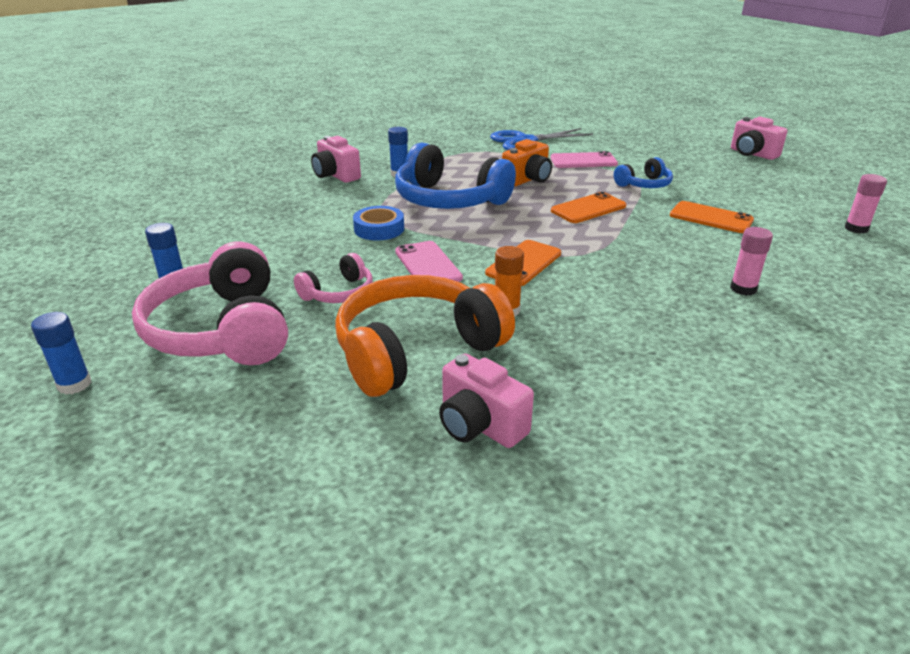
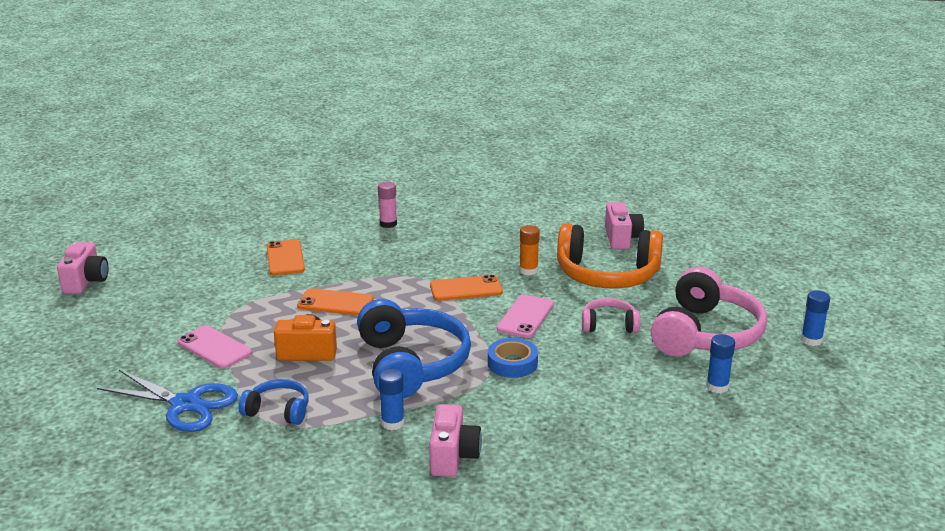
camera: 135 degrees left, 5 degrees down
blue headphones [614,157,673,188] -> blue headphones moved to [238,379,309,425]
pink glue stick [844,174,887,234] -> none

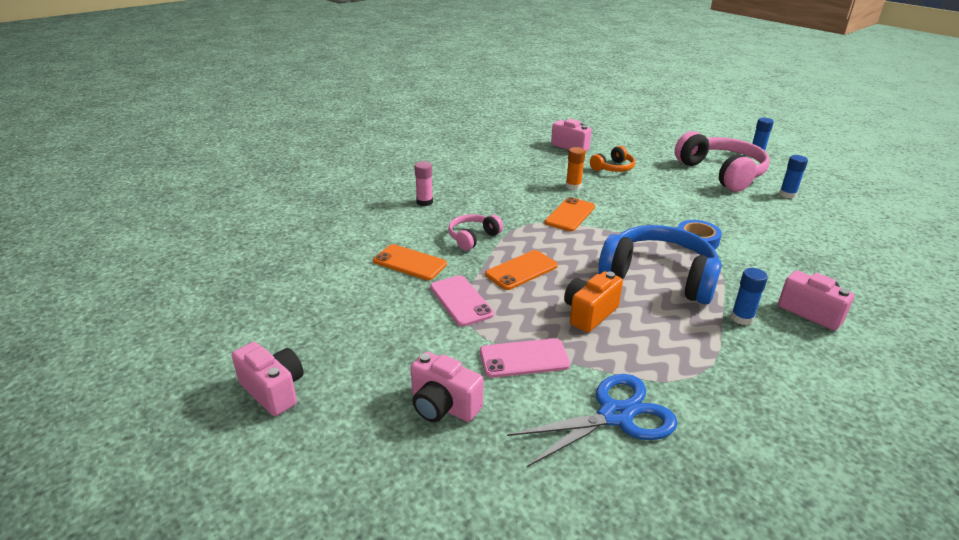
camera: 50 degrees left, 5 degrees up
blue headphones [238,379,309,425] -> none
pink phone [497,295,554,338] -> pink phone moved to [430,275,494,326]
orange headphones [557,224,663,289] -> orange headphones [590,146,635,172], size x0.50
pink headphones [582,298,640,333] -> pink headphones moved to [448,214,503,250]
none -> pink camera [411,351,484,422]

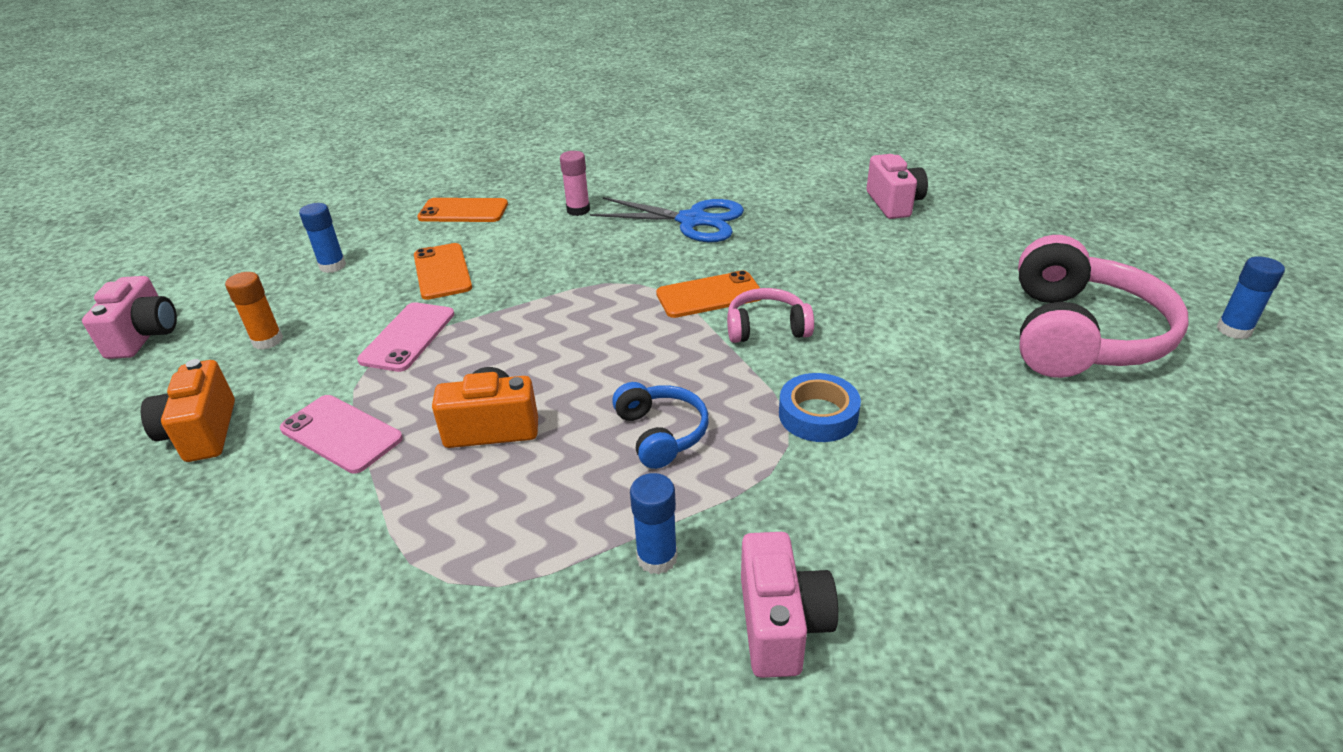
camera: 45 degrees right, 5 degrees up
pink camera [411,351,484,422] -> orange camera [141,359,235,462]
pink headphones [448,214,503,250] -> pink headphones moved to [727,288,814,343]
orange phone [485,250,558,290] -> orange phone moved to [417,198,508,222]
blue scissors [507,374,678,467] -> blue scissors moved to [590,197,744,242]
orange glue stick [566,147,585,190] -> orange glue stick moved to [225,272,283,350]
orange headphones [590,146,635,172] -> none
blue headphones [598,225,722,304] -> blue headphones [612,382,709,469], size x0.50
blue glue stick [779,155,808,198] -> blue glue stick moved to [299,203,346,273]

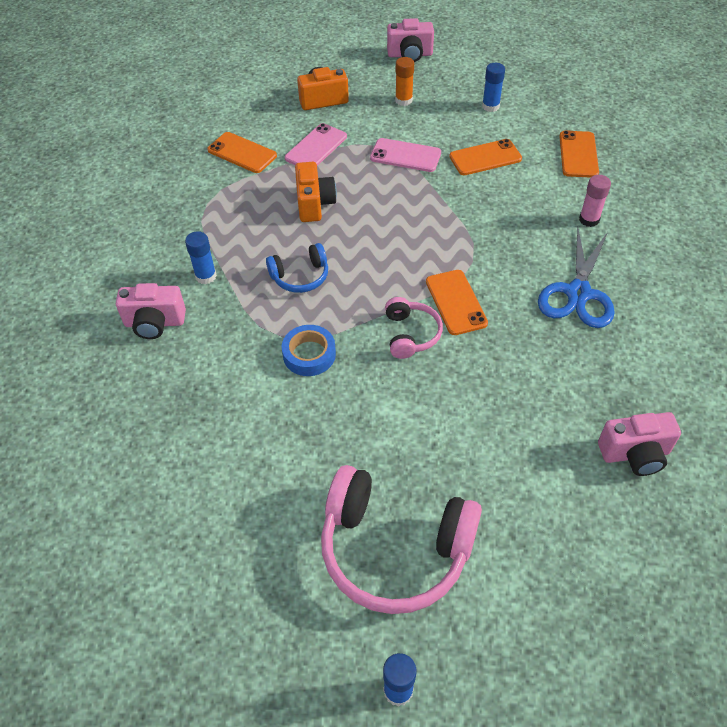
camera: 90 degrees right, 15 degrees up
none -> orange phone [207,132,277,173]

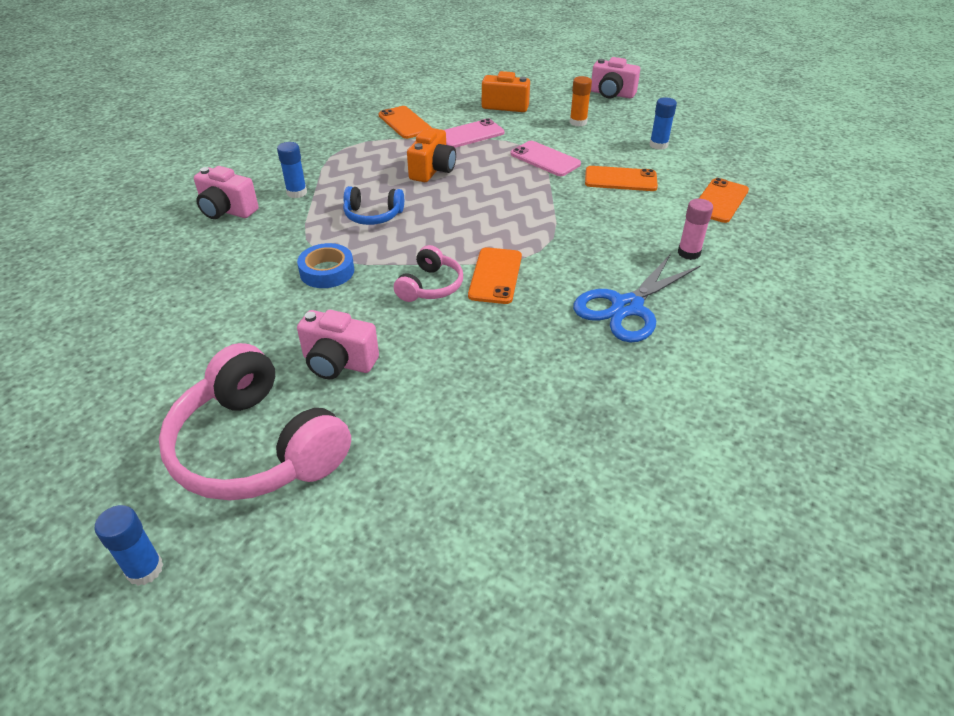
camera: 25 degrees right, 10 degrees down
pink camera [598,412,681,476] -> pink camera moved to [297,310,379,379]

